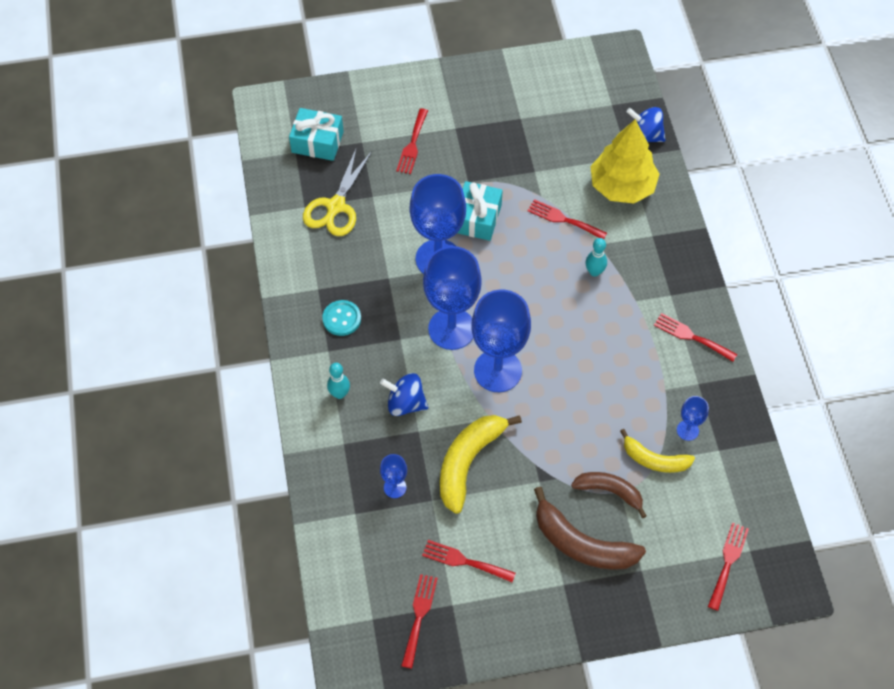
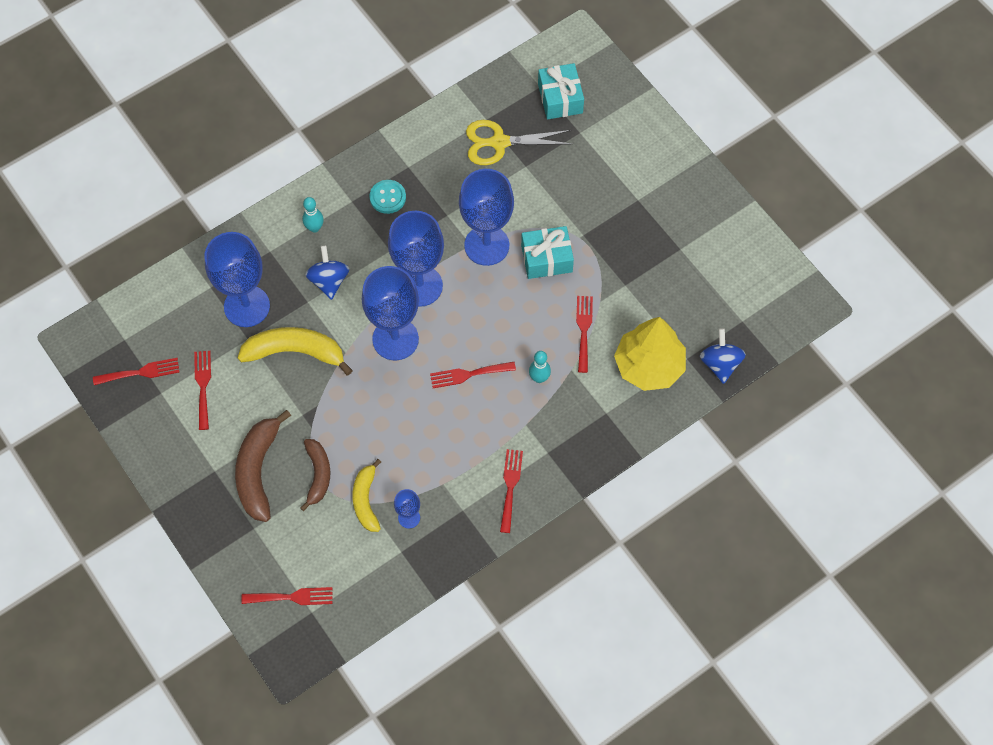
camera: 65 degrees right, 5 degrees up
blue goblet [380,454,407,498] -> blue goblet [204,232,270,327], size x2.20
red fork [396,108,428,174] -> red fork moved to [430,362,516,388]

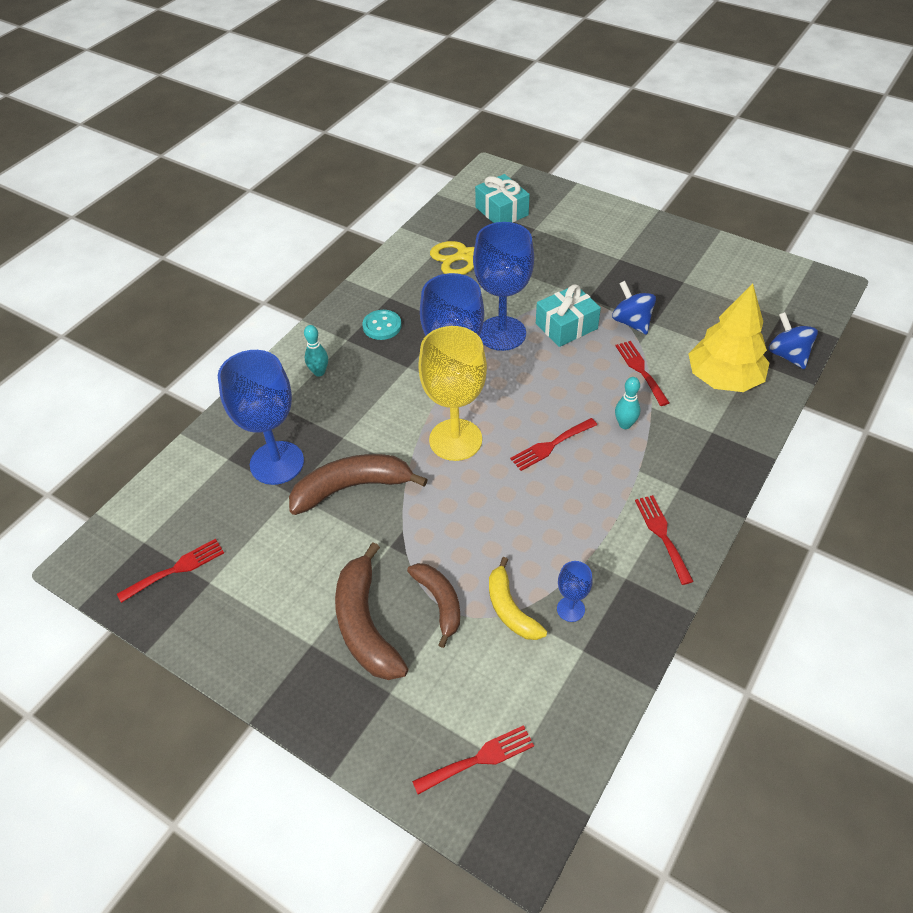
camera: 20 degrees left, 15 degrees down
red fork [194,351,211,430] -> none
yellow banana [238,327,353,375] -> brown banana [289,454,428,515]
blue spinning top [305,245,349,300] -> blue spinning top moved to [612,281,656,335]
blue goblet [361,266,419,361] -> yellow goblet [418,326,487,461]

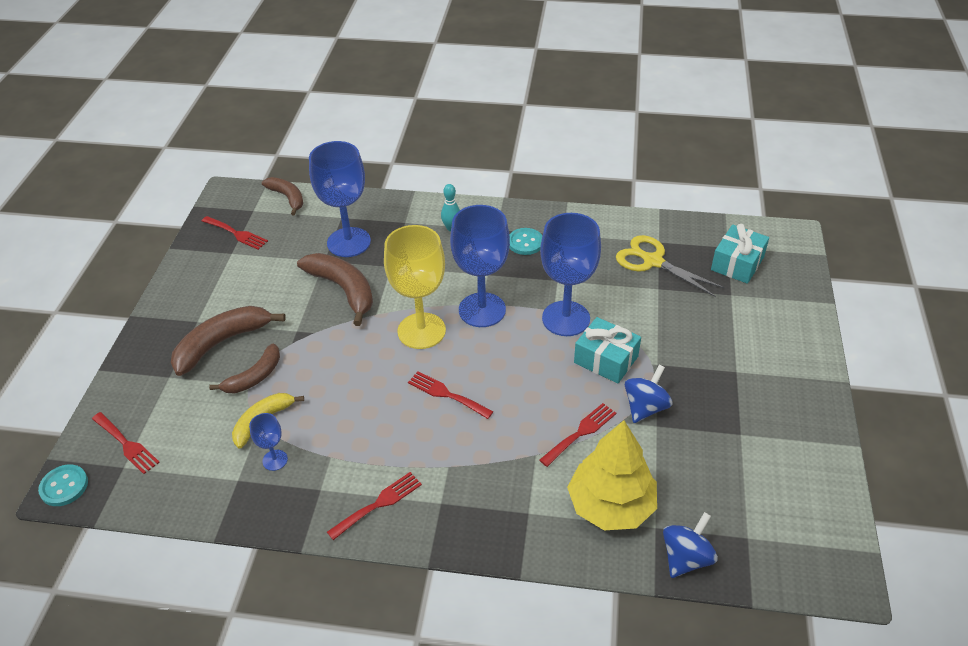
camera: 65 degrees right, 5 degrees down
turquoise bowling pin [615,377,640,429] -> none
none -> turquoise button [38,465,88,506]
none -> brown banana [262,177,303,216]

